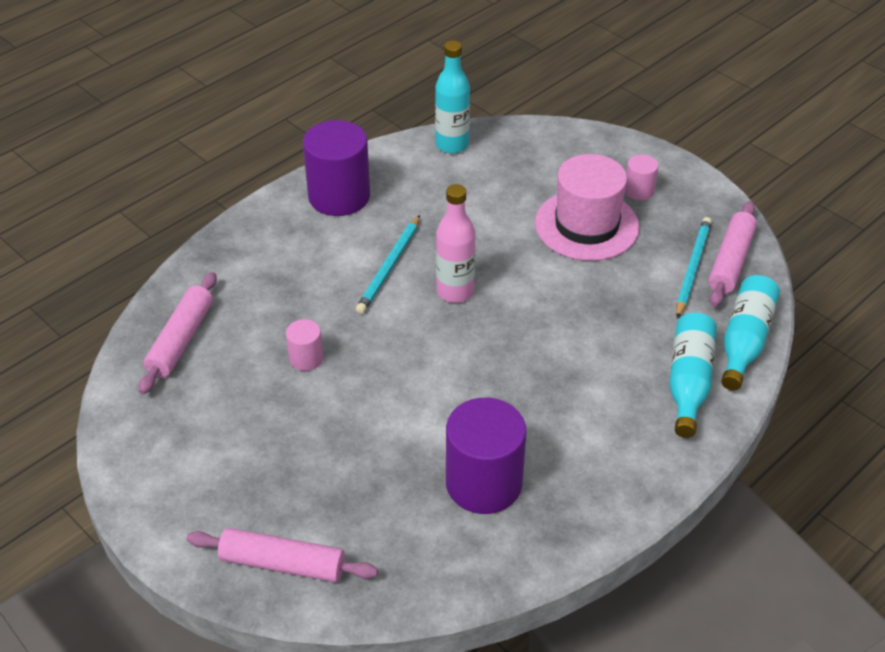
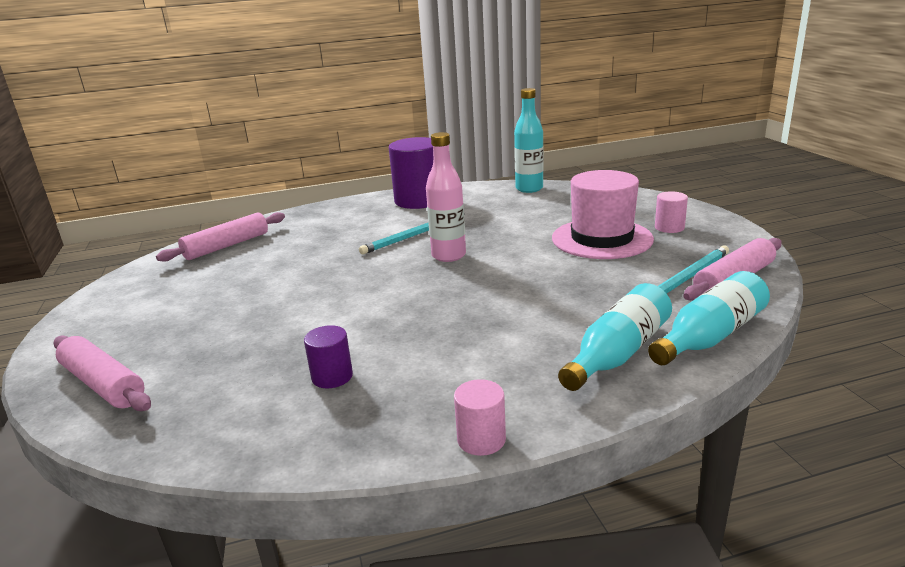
camera: 30 degrees right, 20 degrees down
pink cylinder [286,319,323,371] -> pink cylinder moved to [454,379,506,456]
purple cylinder [446,398,527,514] -> purple cylinder [304,325,353,388], size x0.49

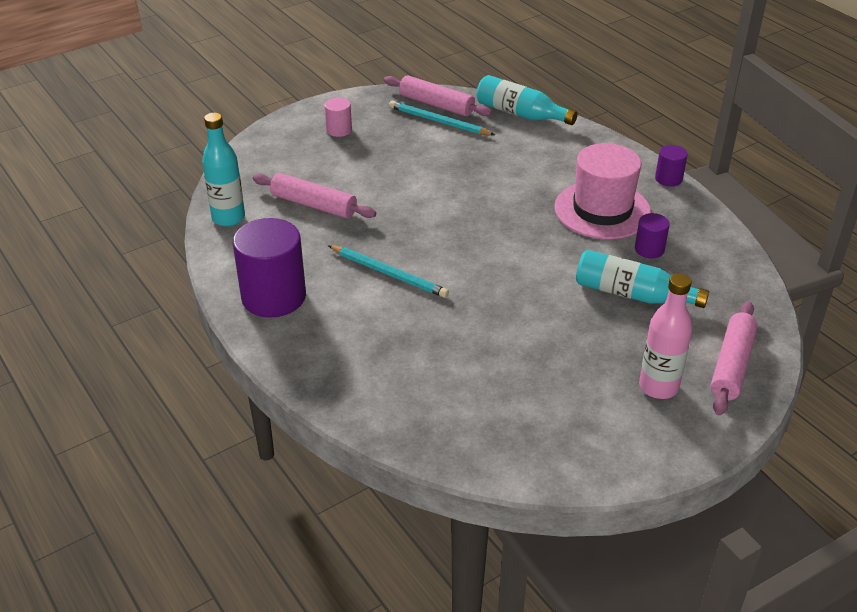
camera: 110 degrees left, 15 degrees up
pink rolling pin [156,212,285,262] -> pink rolling pin moved to [253,173,376,218]
pink bottle [426,132,466,262] -> pink bottle moved to [639,273,693,399]
pink cylinder [454,379,506,456] -> purple cylinder [655,145,688,187]
pink hat [552,170,654,259] -> pink hat moved to [554,143,651,239]
turquoise bottle [558,283,672,391] -> turquoise bottle moved to [576,250,709,308]

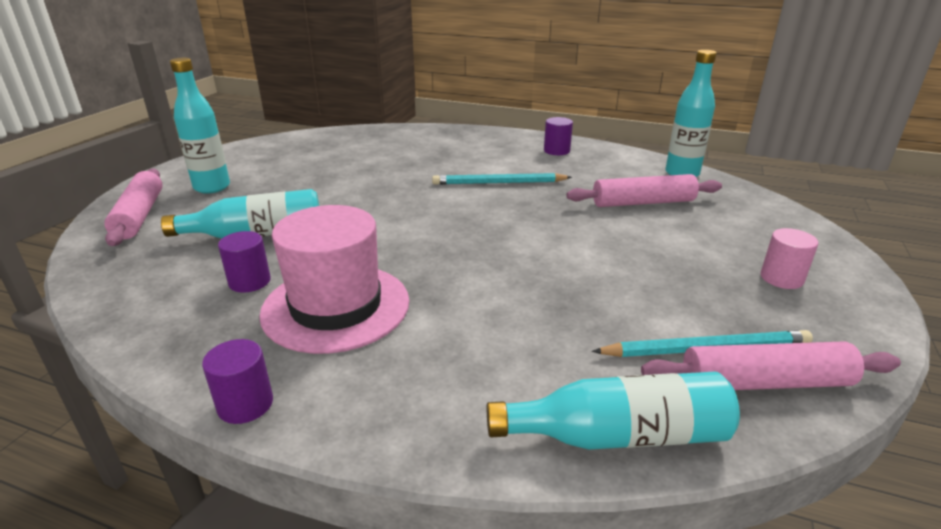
camera: 145 degrees right, 10 degrees down
purple cylinder [233,218,306,318] -> purple cylinder [544,117,573,155], size x0.49
pink bottle [639,273,693,399] -> turquoise bottle [170,58,230,194]

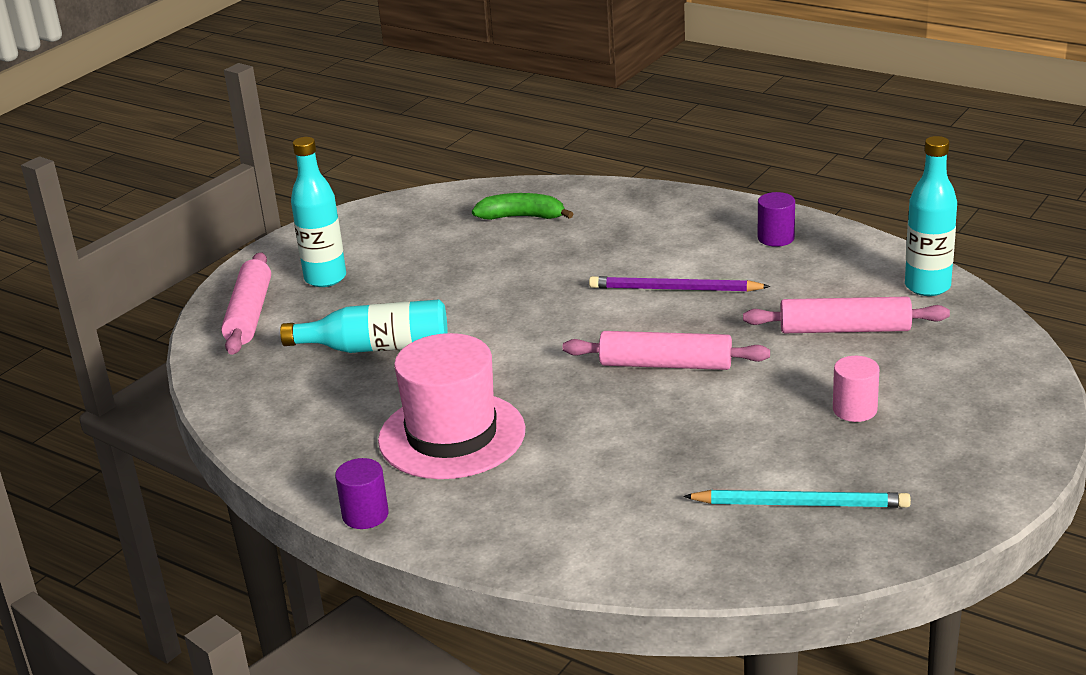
camera: 15 degrees right, 0 degrees up
purple cylinder [218,231,271,293] -> none
turquoise pencil [432,173,572,185] -> purple pencil [589,276,770,292]
turquoise bottle [487,372,740,450] -> none
pink rolling pin [641,342,901,390] -> pink rolling pin moved to [562,331,770,370]
pink cylinder [761,228,818,289] -> pink cylinder moved to [833,356,879,422]
none -> green banana [472,193,573,220]

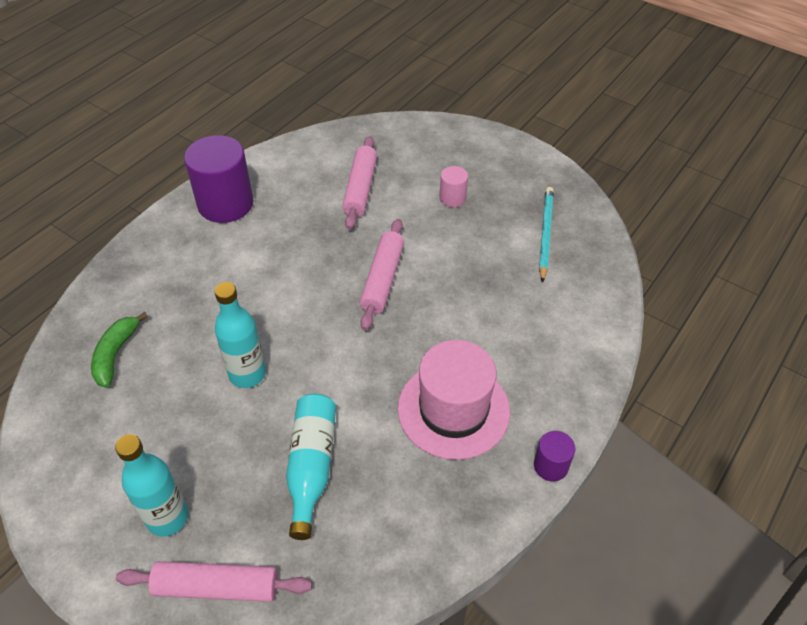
camera: 90 degrees left, 20 degrees up
purple pencil [589,276,770,292] -> none
purple cylinder [758,192,795,247] -> purple cylinder [184,135,253,223], size x2.06
turquoise bottle [905,136,957,296] -> turquoise bottle moved to [214,282,266,388]

